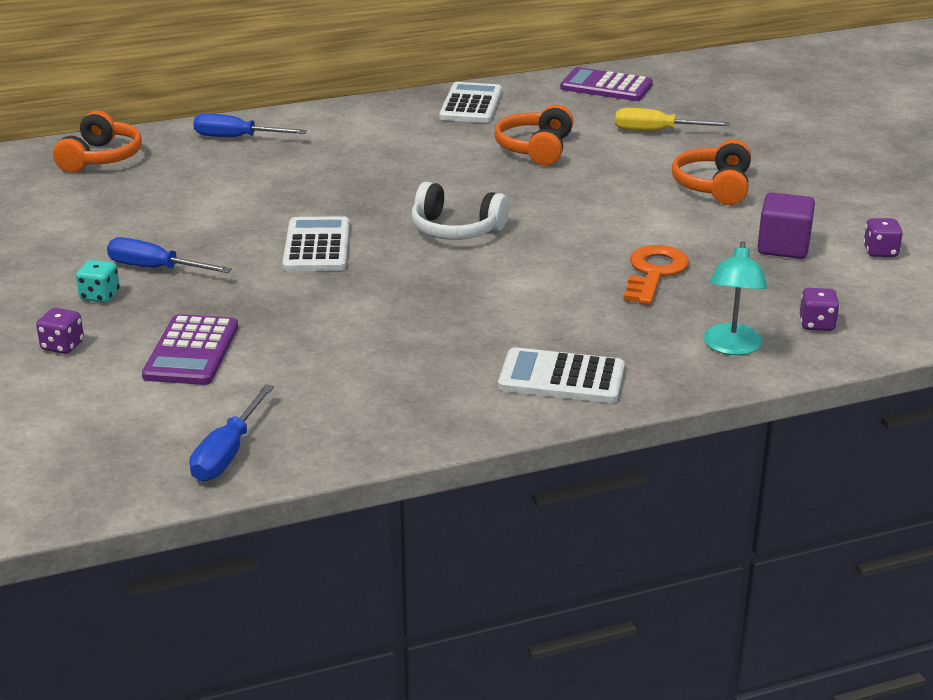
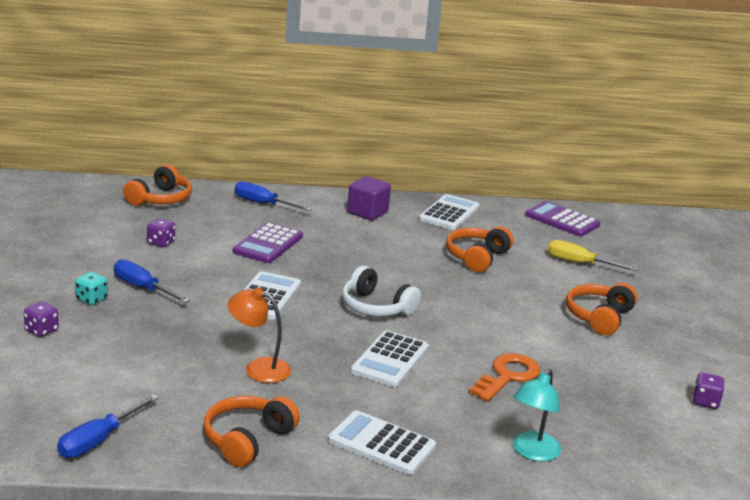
camera: 15 degrees right, 5 degrees down
purple calculator [142,314,238,385] -> purple calculator moved to [233,222,303,263]
purple cube [757,192,815,259] -> purple cube moved to [347,176,391,220]
purple dice [800,288,840,331] -> purple dice moved to [147,218,175,247]
none -> orange headphones [203,396,300,467]
none -> orange lamp [228,288,291,383]
none -> white calculator [351,330,429,387]

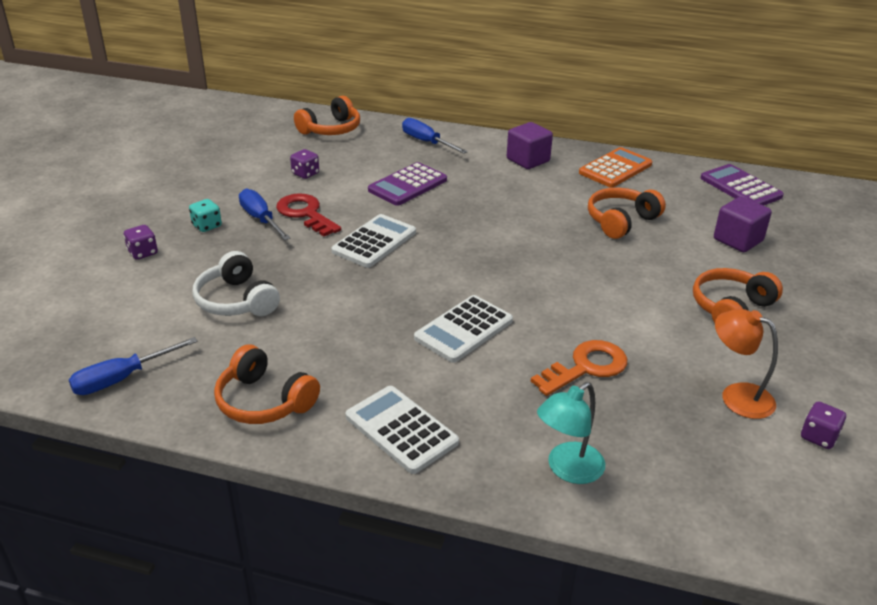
camera: 20 degrees right, 10 degrees up
orange headphones [203,396,300,467] -> orange headphones turned 105 degrees counterclockwise [214,344,320,424]
orange lamp [228,288,291,383] -> orange lamp moved to [715,309,778,419]
white headphones [342,266,421,317] -> white headphones moved to [193,251,280,316]
white calculator [419,194,480,230] -> orange calculator [579,147,652,188]
yellow screwdriver [548,240,639,271] -> purple cube [714,197,772,252]
none -> red key [276,193,341,236]

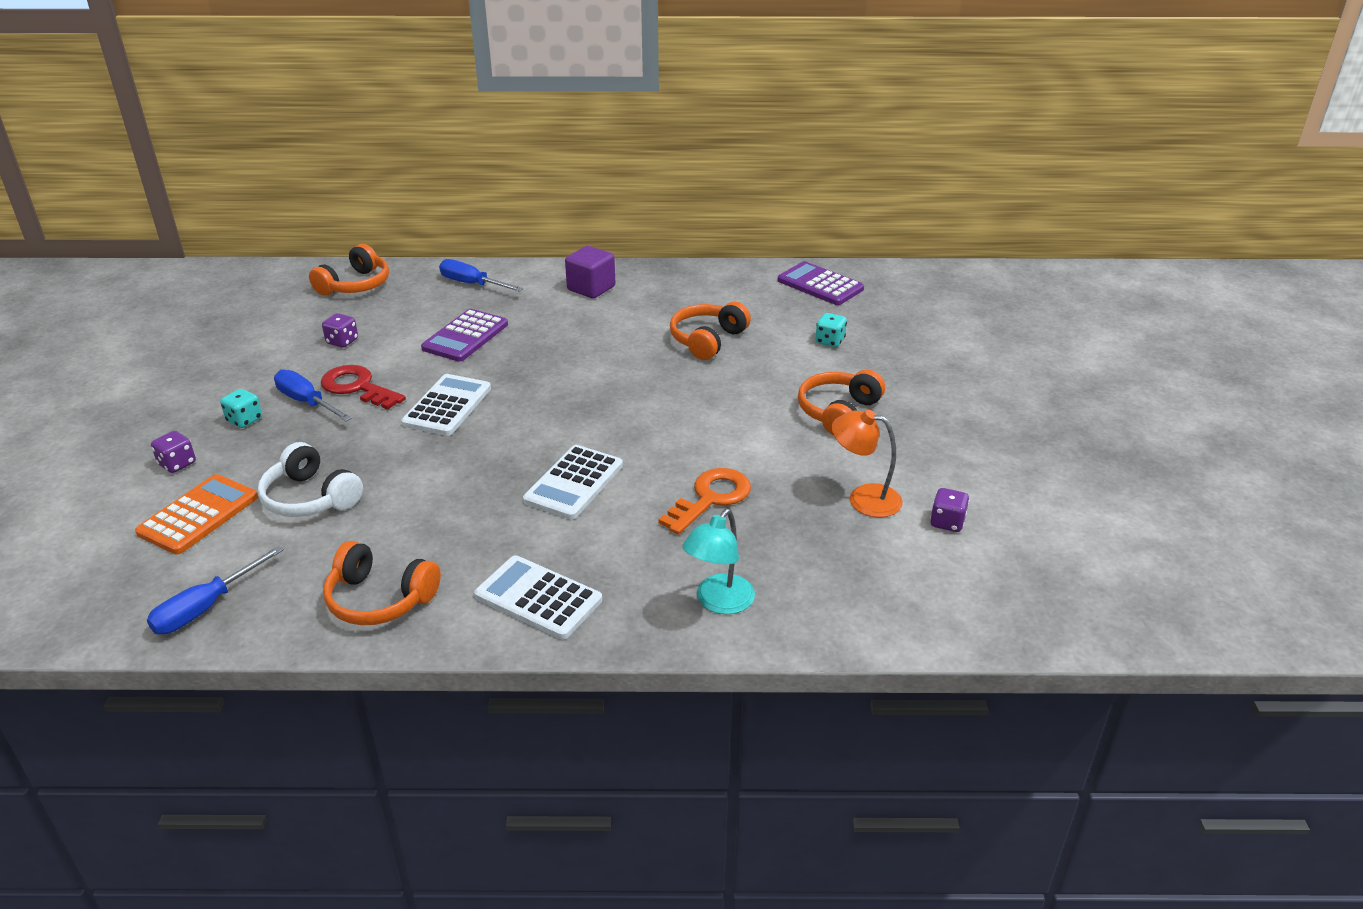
camera: 15 degrees left, 0 degrees up
orange calculator [579,147,652,188] -> orange calculator moved to [135,474,258,554]
purple cube [714,197,772,252] -> turquoise dice [815,313,847,347]

